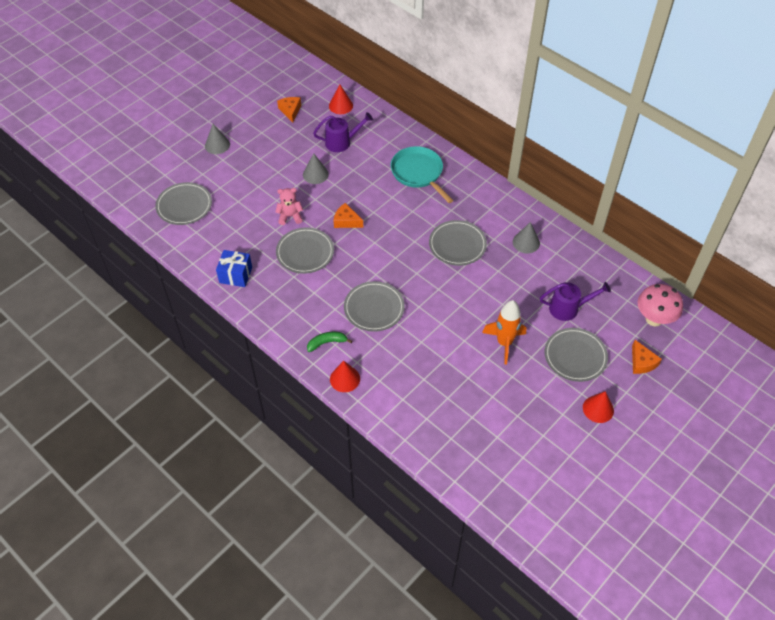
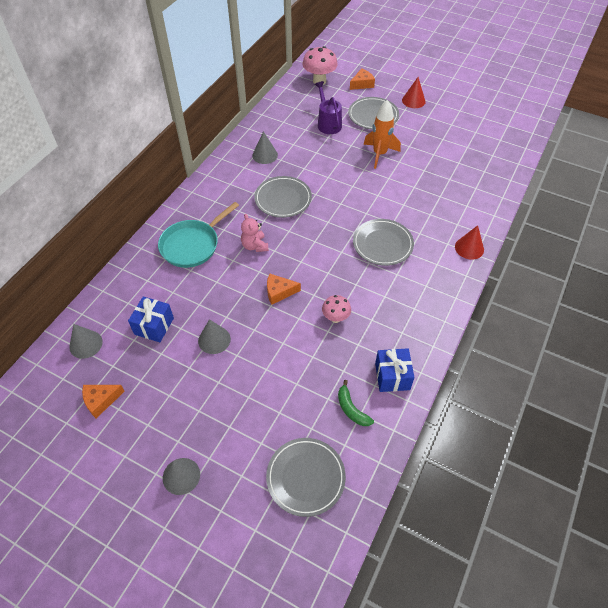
camera: 105 degrees left, 0 degrees up
pink teddy bear [276,188,303,225] -> pink teddy bear moved to [241,214,269,252]
grey plate [276,227,334,274] -> pink mushroom [322,295,351,323]
green banana [307,332,352,352] -> green banana moved to [338,380,374,426]
purple watering can [313,112,373,152] -> blue gift [128,296,174,342]
red cone [329,84,353,114] -> grey cone [69,324,103,359]
orange cheese [334,203,363,228] -> orange cheese turned 75 degrees clockwise [267,274,301,305]

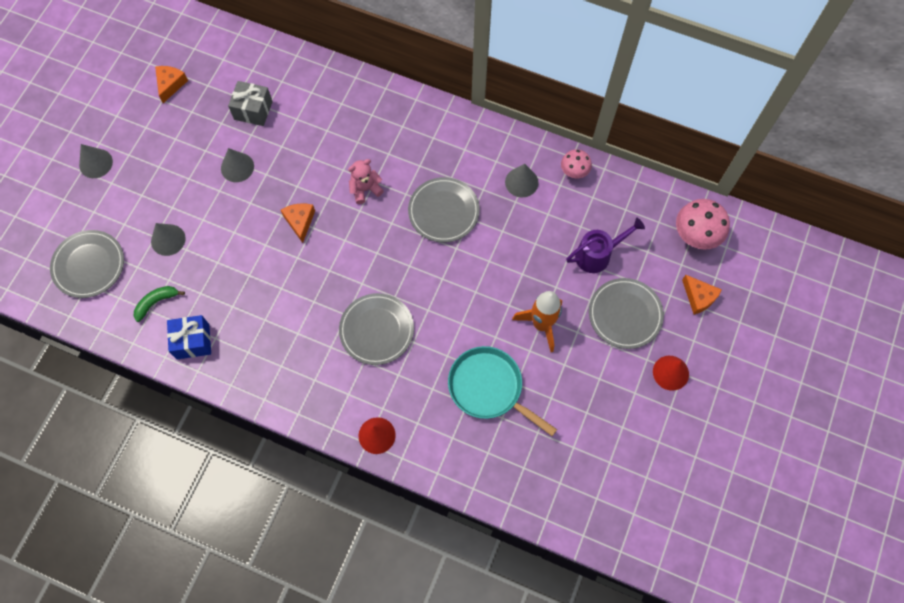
camera: 85 degrees right, 15 degrees up
grey cone [69,324,103,359] -> grey cone moved to [151,223,186,256]
orange cheese [82,385,125,418] -> orange cheese turned 45 degrees clockwise [155,66,188,103]
blue gift [128,296,174,342] -> grey gift [228,81,273,126]
turquoise pan [158,202,239,268] -> turquoise pan moved to [448,346,557,436]
pink mushroom [322,295,351,323] -> pink mushroom moved to [561,149,592,178]

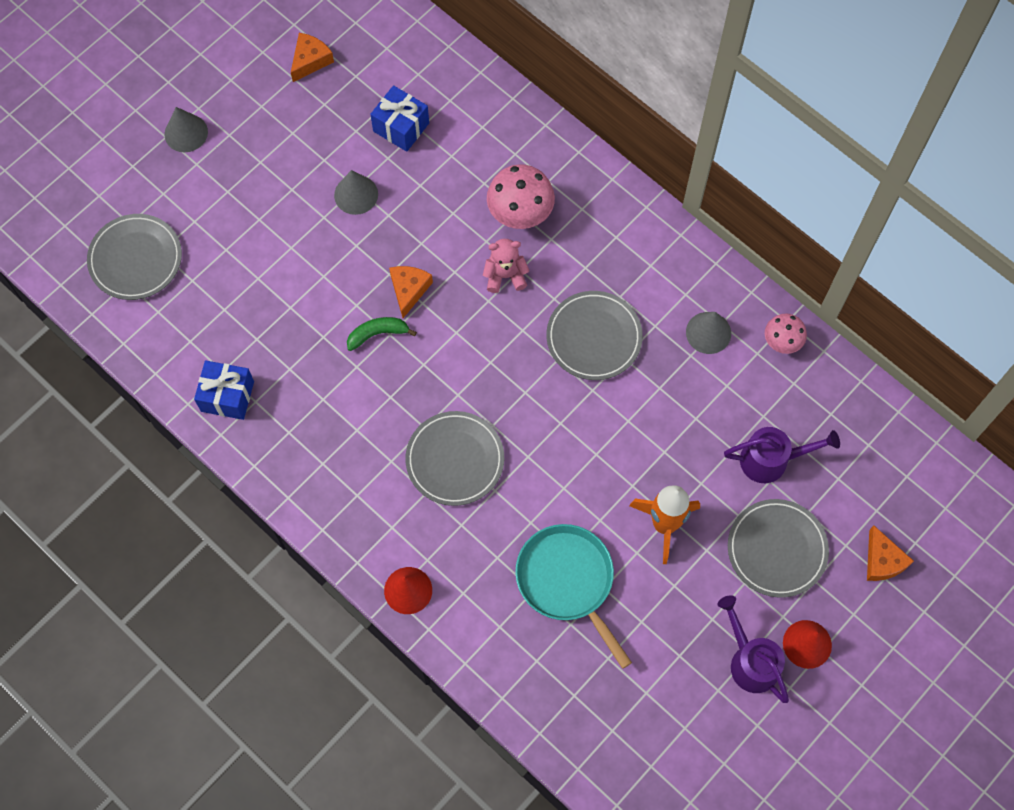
camera: 20 degrees right, 0 degrees up
green banana [134,286,185,322] -> green banana moved to [347,317,417,351]
grey cone [151,223,186,256] -> none
grey gift [228,81,273,126] -> blue gift [370,85,429,152]
pink mushroom [676,199,730,250] -> pink mushroom moved to [487,164,555,229]
none -> purple watering can [718,595,789,703]

